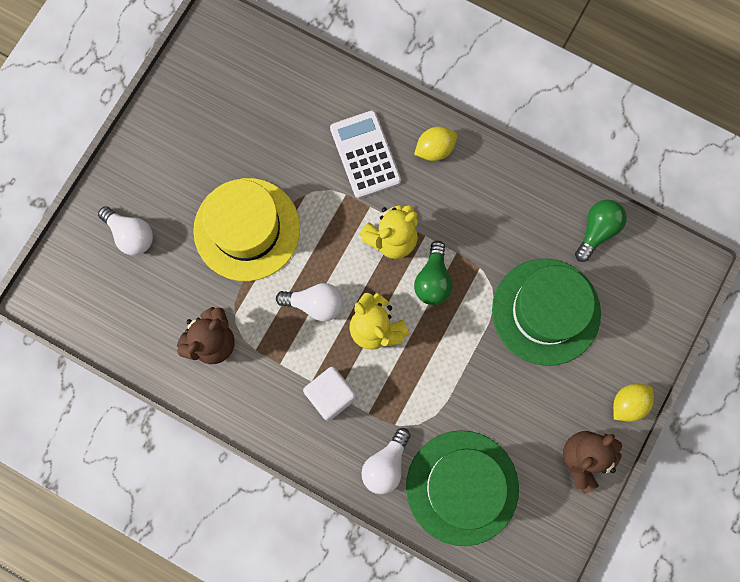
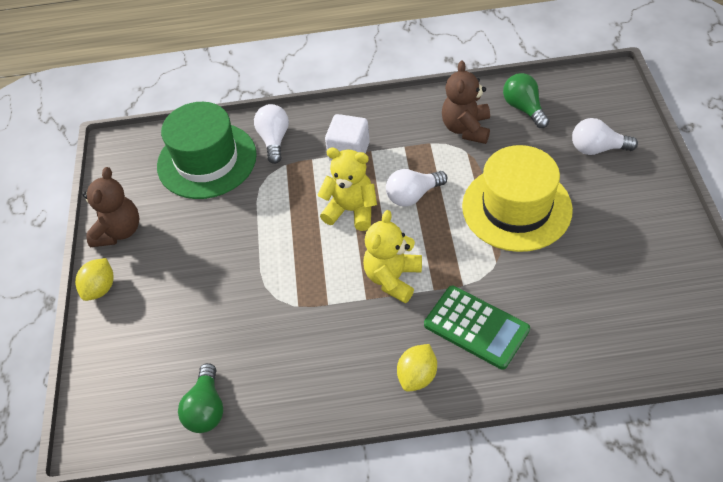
camera: 150 degrees right, 25 degrees down
white calculator [330,111,401,198] -> green calculator [424,286,530,370]
green light bulb [414,241,453,305] -> green light bulb moved to [503,73,549,128]
green hat [492,259,601,366] -> none

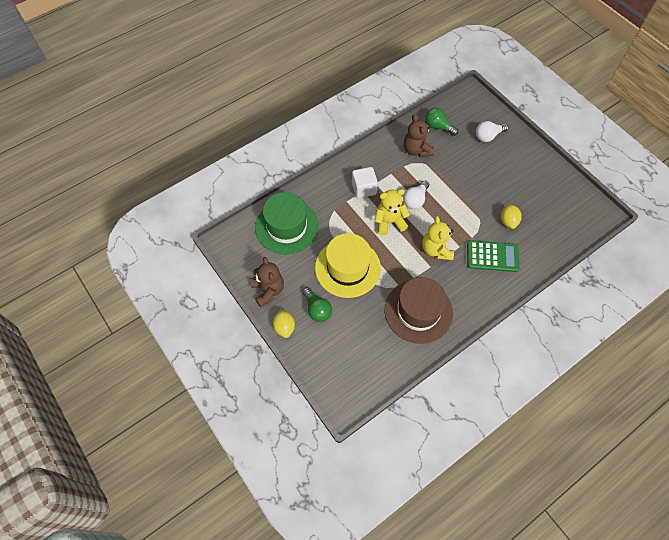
camera: 35 degrees left, 10 degrees up
green light bulb [178,363,224,433] -> green light bulb moved to [302,287,332,322]
white light bulb [254,104,289,164] -> none
yellow lemon [397,344,437,392] -> yellow lemon moved to [501,204,522,229]
yellow hat [462,145,573,252] -> yellow hat moved to [315,233,381,298]
none -> brown hat [385,277,453,344]

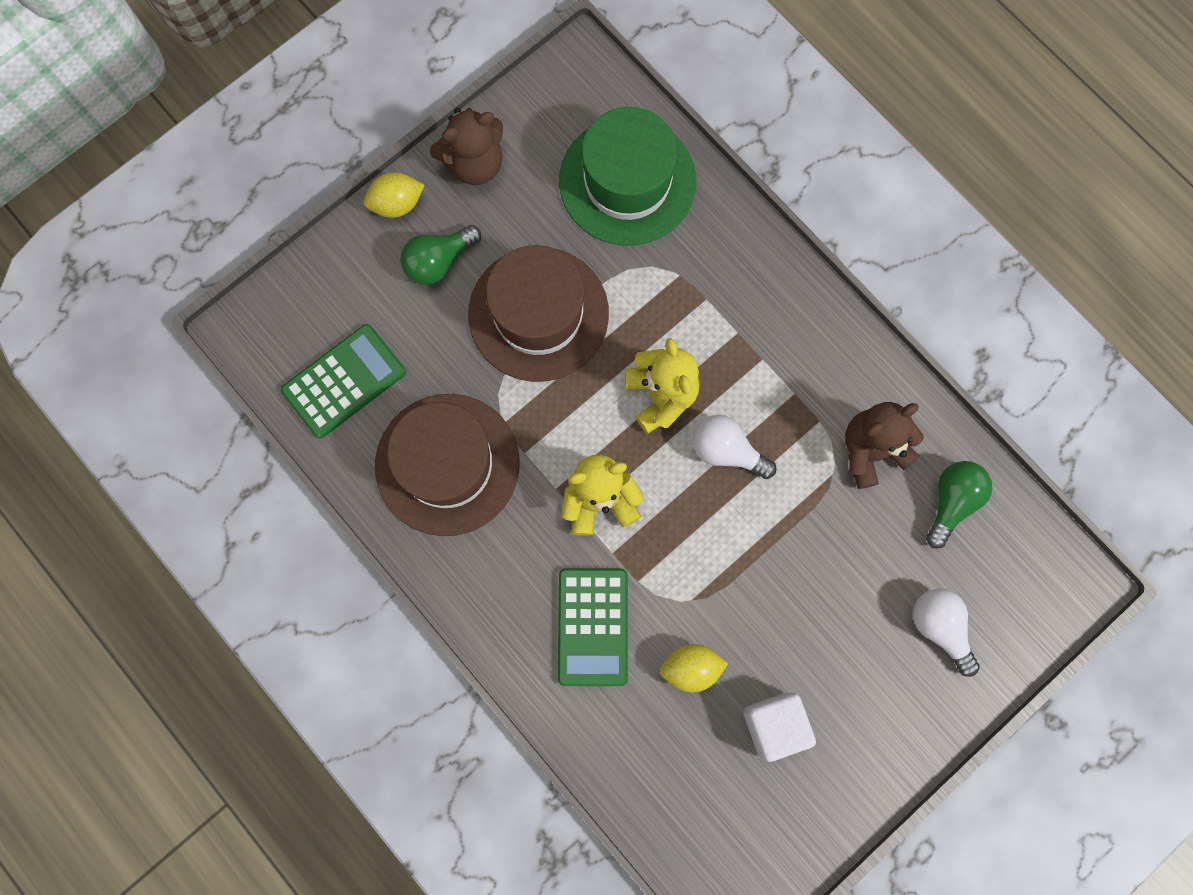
camera: 85 degrees right, 15 degrees up
yellow hat [315,233,381,298] -> brown hat [468,245,609,382]
white cube [352,167,378,198] -> white cube moved to [743,693,816,762]
none -> green calculator [281,324,406,438]

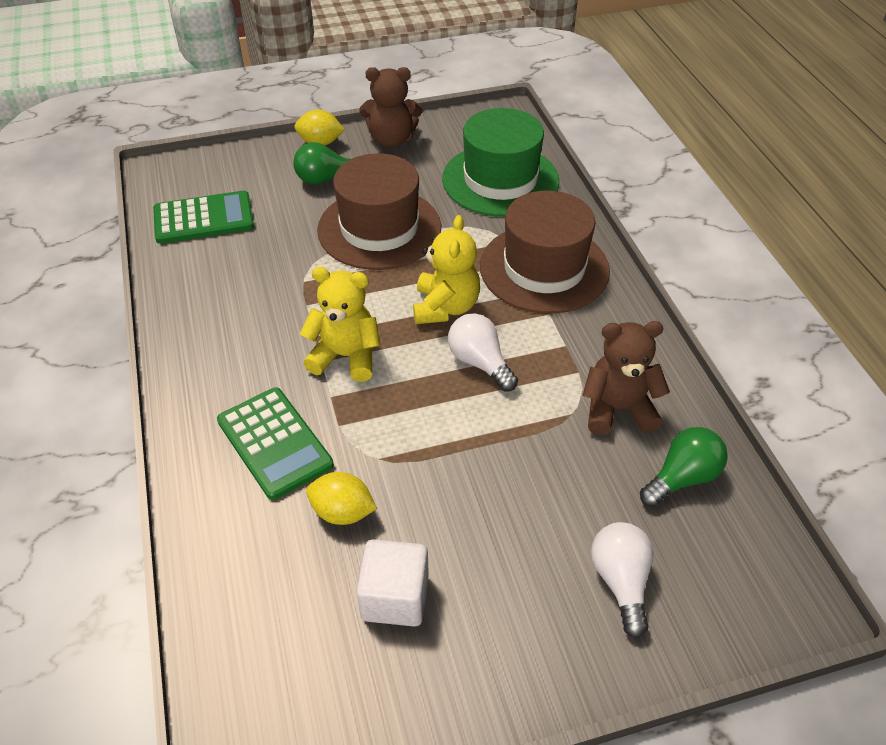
camera: 25 degrees right, 30 degrees down
brown hat [375,394,520,536] -> brown hat moved to [480,191,610,314]
green calculator [558,568,628,686] -> green calculator turned 60 degrees counterclockwise [217,387,334,500]

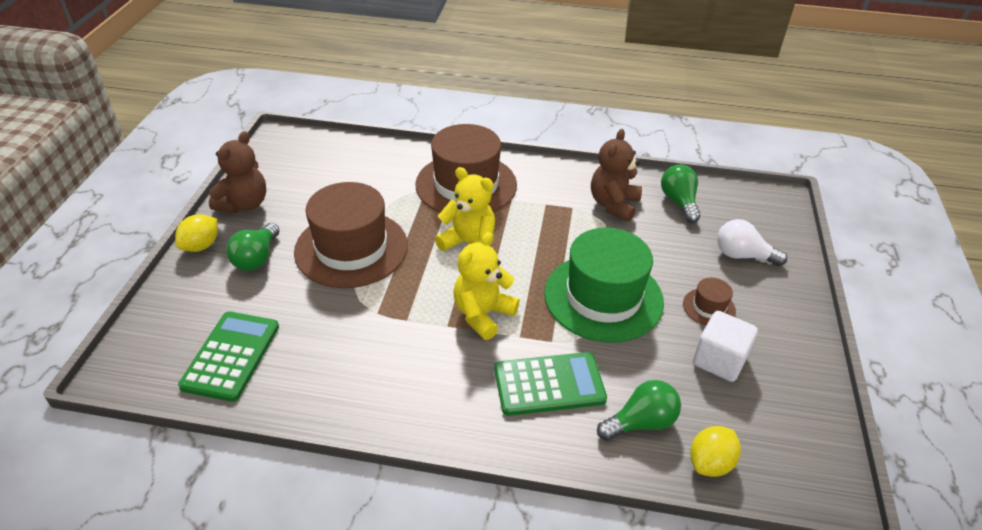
camera: 65 degrees left, 5 degrees down
yellow lemon [306,472,377,525] -> yellow lemon moved to [690,426,741,477]
green hat [442,108,559,217] -> green hat moved to [544,228,664,343]
white light bulb [448,313,518,391] -> none
none -> green light bulb [597,380,681,441]
none -> brown hat [683,278,736,326]

